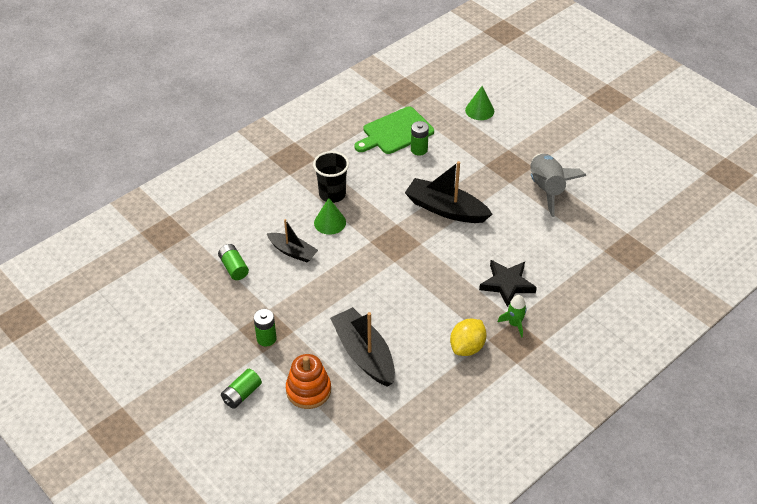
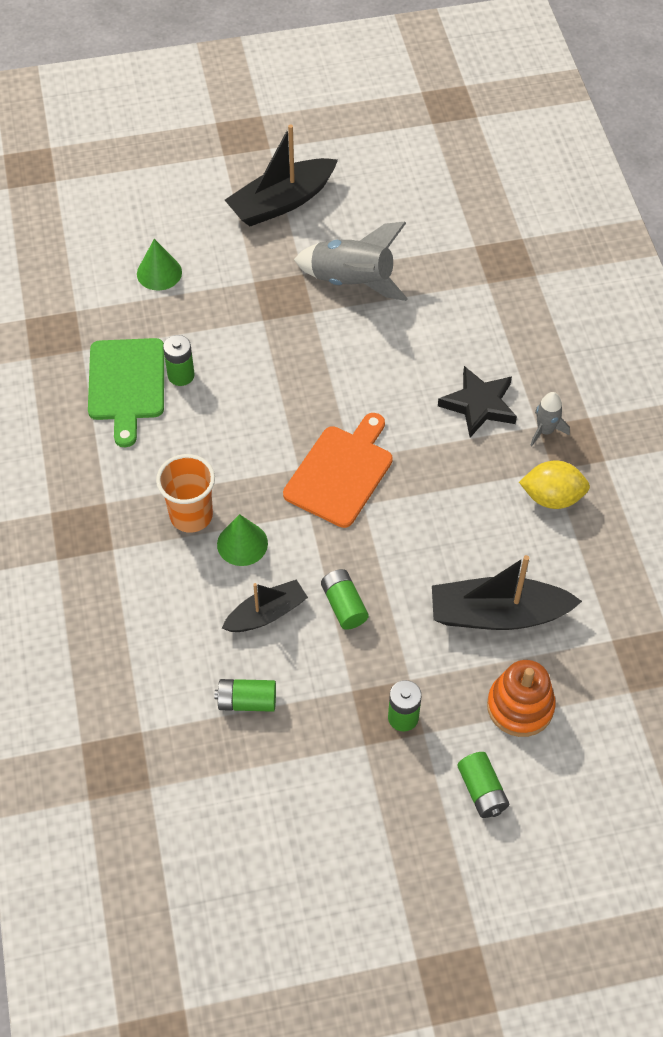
camera: 60 degrees left, 10 degrees up
black cup [313,151,349,203] -> orange cup [156,454,215,533]
black boat [405,161,493,223] -> black boat moved to [225,124,338,226]
yellow lemon [450,319,487,356] -> yellow lemon turned 60 degrees counterclockwise [519,460,590,509]
green rocket [498,295,527,338] -> grey rocket [530,392,570,446]
none -> orange cutting board [283,413,393,528]
none -> green battery [321,569,369,630]

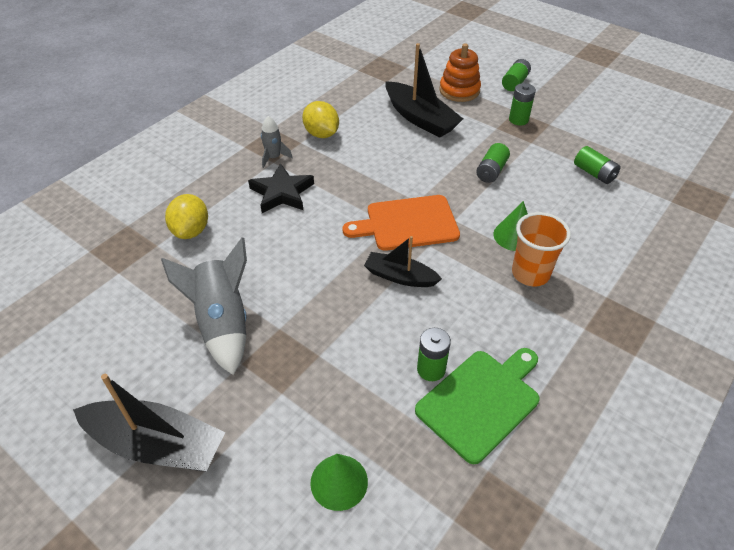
camera: 130 degrees left, 10 degrees down
black boat [222,579,308,632] -> black boat moved to [364,236,442,287]
none -> yellow lemon [165,194,208,239]

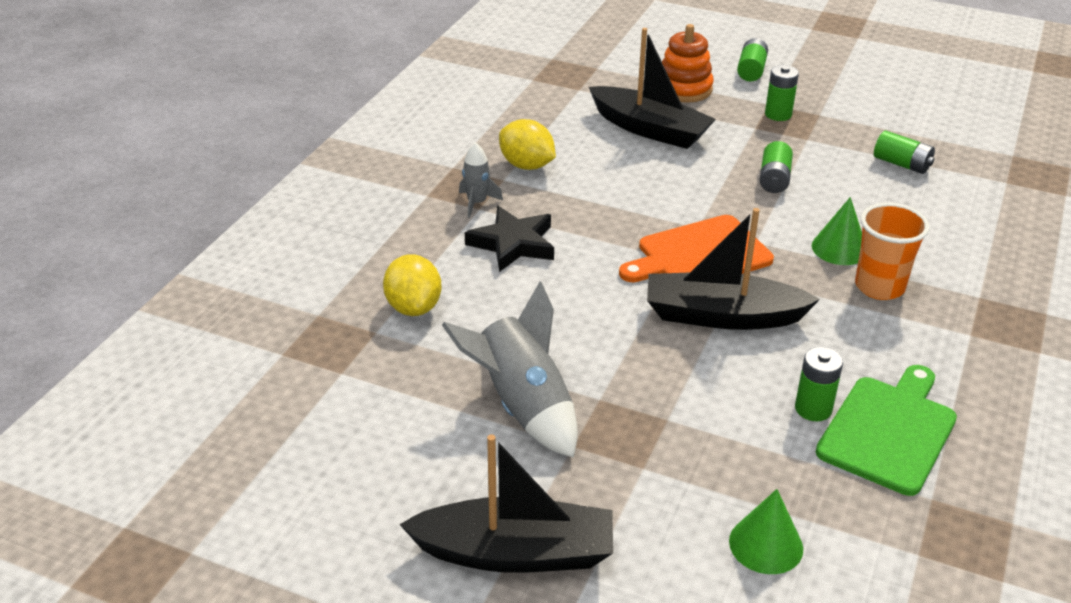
camera: 15 degrees left, 10 degrees down
black boat [364,236,442,287] -> black boat [647,208,820,330], size x1.63

